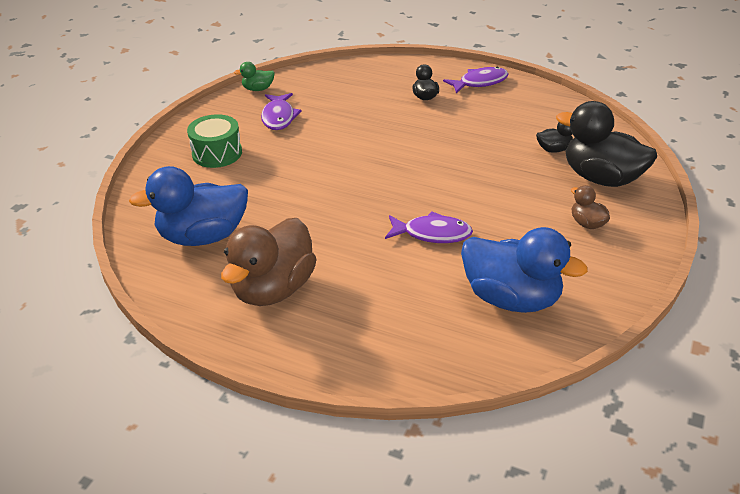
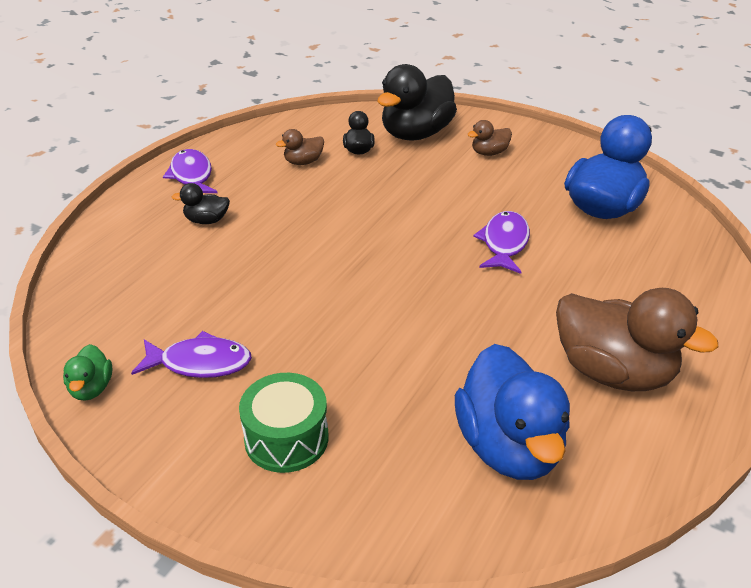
camera: 85 degrees left, 0 degrees up
none -> brown duck [276,129,324,165]

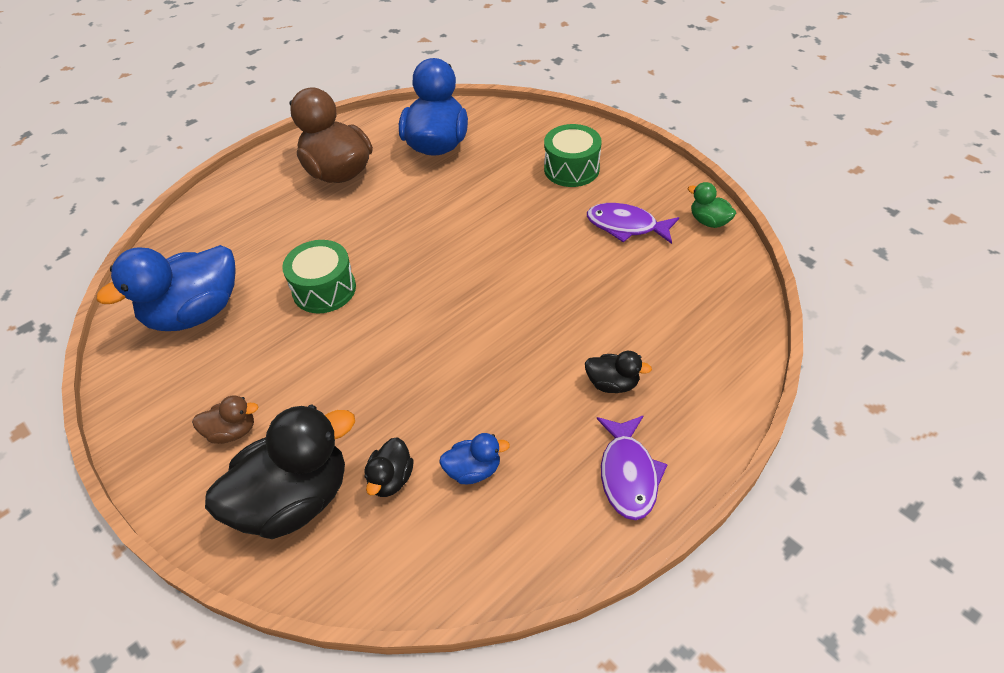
camera: 160 degrees left, 10 degrees up
green duck [63,344,113,401] -> green duck turned 60 degrees counterclockwise [688,182,736,228]
brown duck [276,129,324,165] -> blue duck [439,433,510,484]
purple fish [473,211,530,274] -> green drum [282,240,356,313]

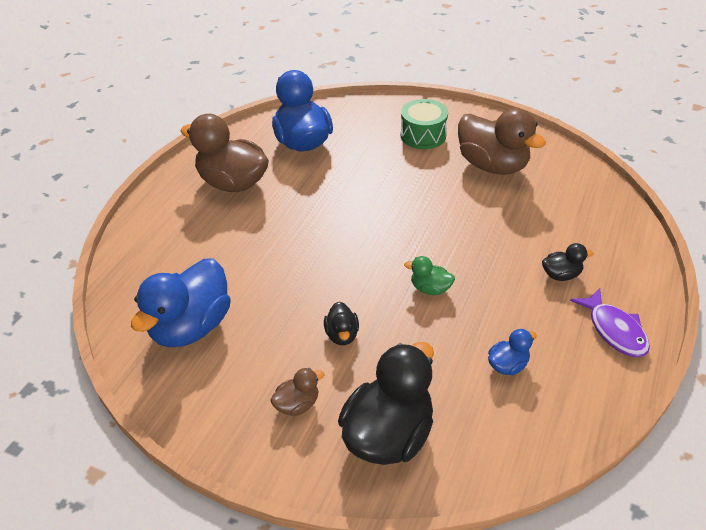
camera: 25 degrees left, 5 degrees down
green drum [282,240,356,313] -> none
black duck [364,437,414,497] -> black duck moved to [324,301,359,345]
purple fish [587,203,679,244] -> brown duck [458,108,546,175]
green duck [688,182,736,228] -> green duck moved to [404,256,455,295]

